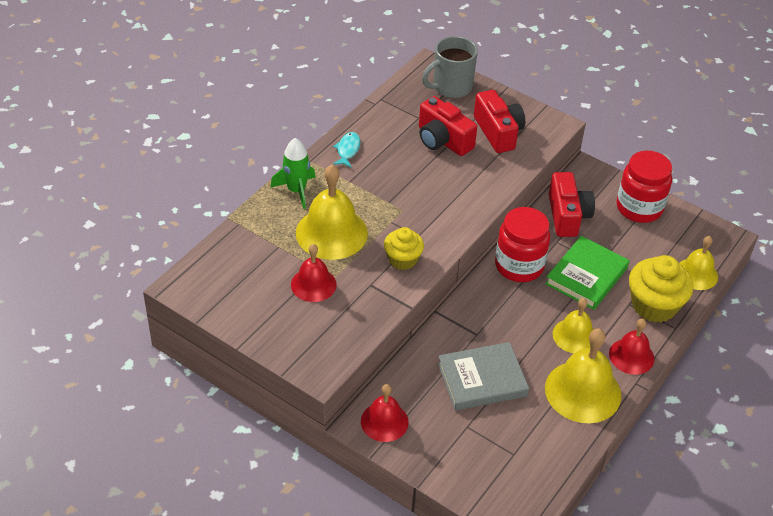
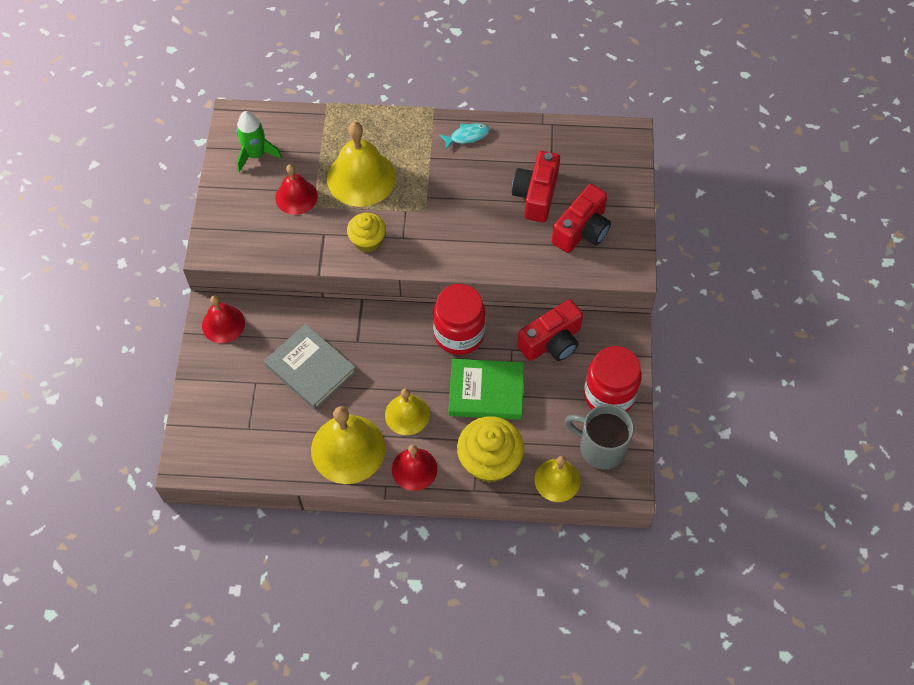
camera: 60 degrees right, 15 degrees up
green rocket [270,138,316,209] -> green rocket moved to [236,111,282,172]
grey mug [422,36,478,98] -> grey mug moved to [565,404,634,470]

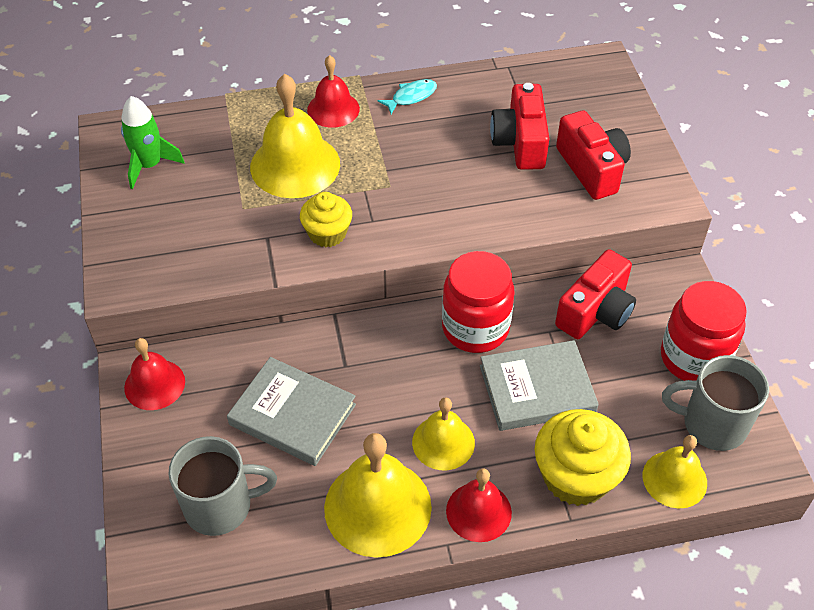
camera: 15 degrees left, 10 degrees down
red bell [275,164,318,215] -> red bell moved to [307,55,360,128]
green book [449,359,524,420] -> grey book [480,340,599,431]
red camera [552,184,611,253] -> red camera turned 45 degrees counterclockwise [556,110,631,200]
none -> grey mug [168,436,277,536]

